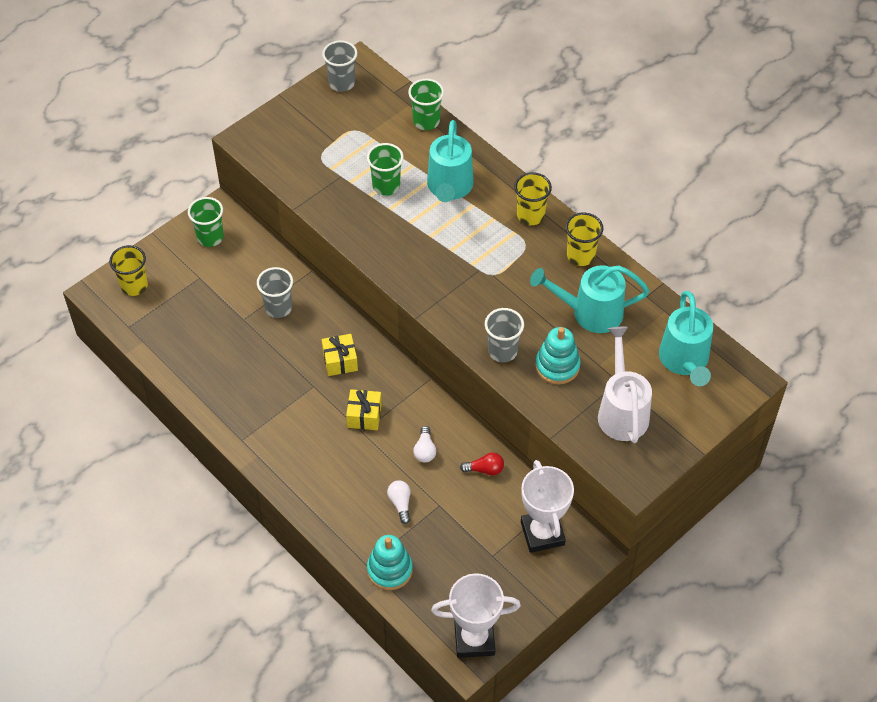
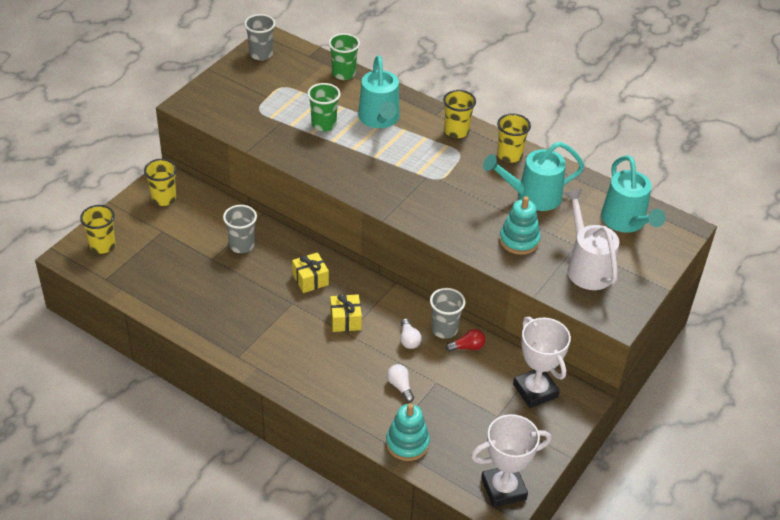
camera: 15 degrees left, 10 degrees down
green cup [188,197,224,247] -> yellow cup [144,159,177,206]
grey cup [485,308,524,362] -> grey cup moved to [430,288,465,339]

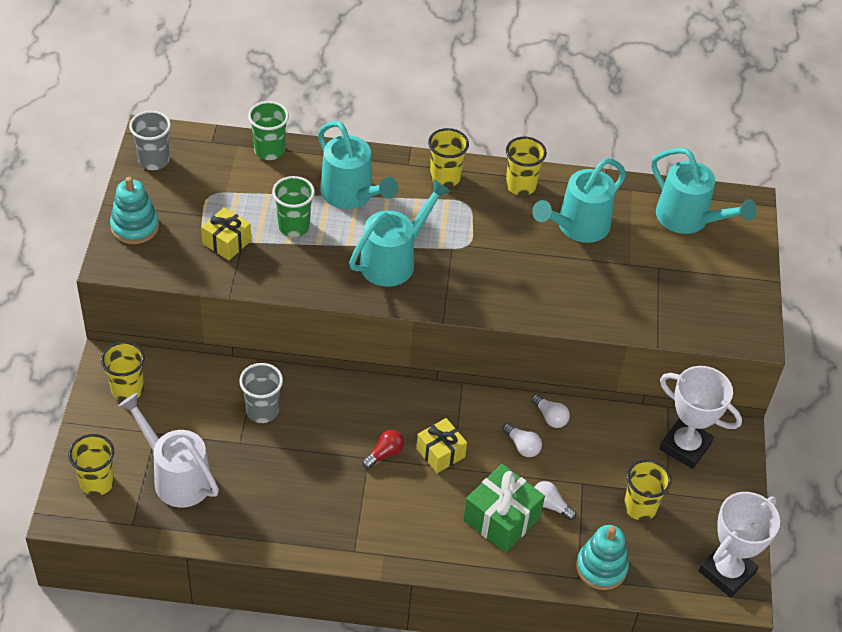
camera: 30 degrees left, 5 degrees up
yellow gift [292,252,329,293] -> yellow gift moved to [201,207,251,260]
grey cup [430,288,465,339] -> white light bulb [531,394,570,428]
red light bulb [445,329,485,352] -> red light bulb moved to [362,430,404,469]
turquoise stacking toy [499,196,540,255] -> turquoise stacking toy moved to [110,177,159,244]
white watering can [564,189,619,290] -> white watering can moved to [118,393,219,508]
none -> turquoise watering can [349,179,451,287]
none -> green gift [463,464,545,553]
none -> yellow cup [624,459,671,521]

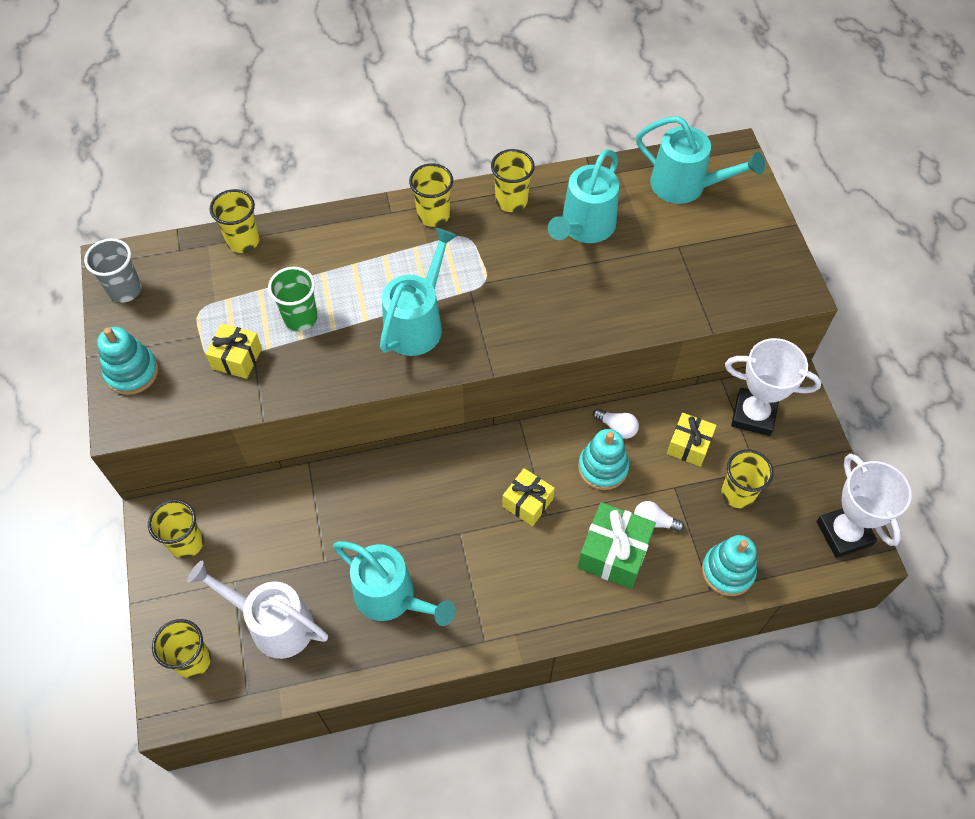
camera: 15 degrees left, 10 degrees up
grey cup [239,363,283,423] -> none
green cup [248,101,289,160] -> yellow cup [209,189,260,253]
turquoise watering can [318,121,398,209] -> turquoise watering can moved to [333,541,455,626]
red light bulb [362,430,404,469] -> none
white light bulb [502,423,542,457] -> turquoise stacking toy [578,429,629,490]
white trophy [699,492,780,598] -> white trophy turned 45 degrees counterclockwise [816,454,912,558]
none -> yellow gift [667,413,717,467]

